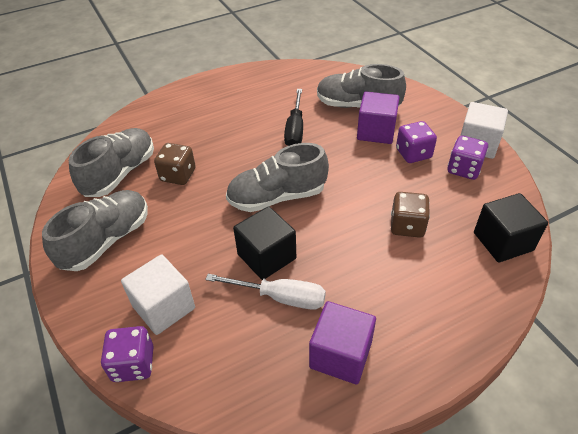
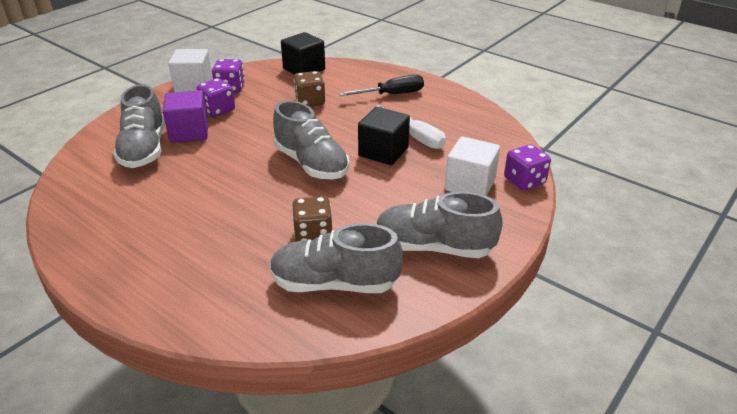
camera: 115 degrees left, 10 degrees down
white screwdriver [205,274,326,310] -> white screwdriver turned 150 degrees clockwise [375,105,446,149]
black screwdriver [284,89,303,146] -> black screwdriver moved to [339,75,424,96]
purple cube [309,301,376,384] -> none

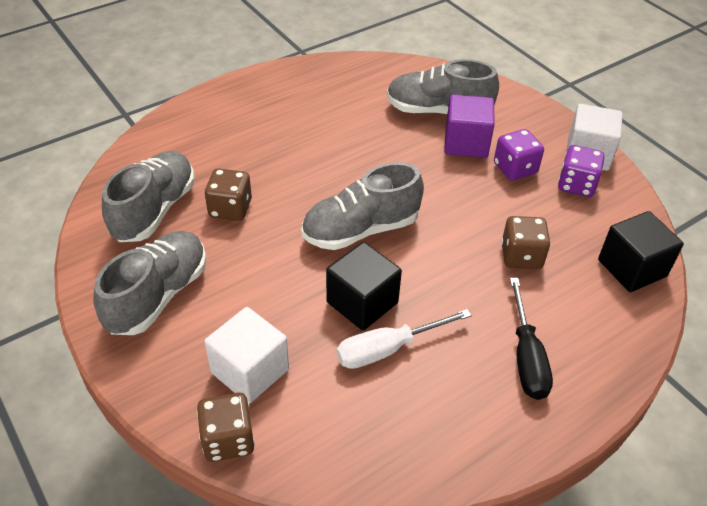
camera: 105 degrees right, 10 degrees up
purple dice [504,144,551,191] -> brown dice [197,393,255,462]

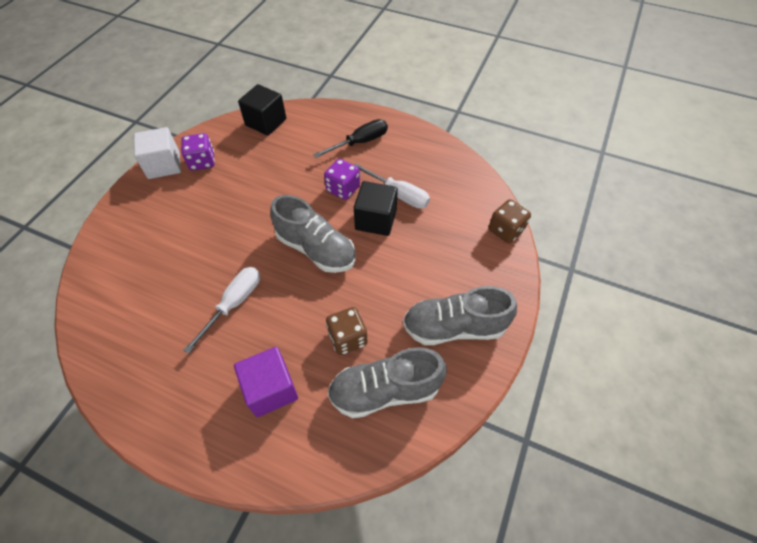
camera: 120 degrees left, 10 degrees up
white cube [204,307,289,404] -> none
grey shoe [387,59,499,114] -> none
purple cube [444,94,495,158] -> purple cube moved to [234,347,298,417]
purple dice [494,129,544,181] -> purple dice moved to [324,159,360,200]
brown dice [501,216,550,269] -> none
none -> white screwdriver [183,267,260,354]

